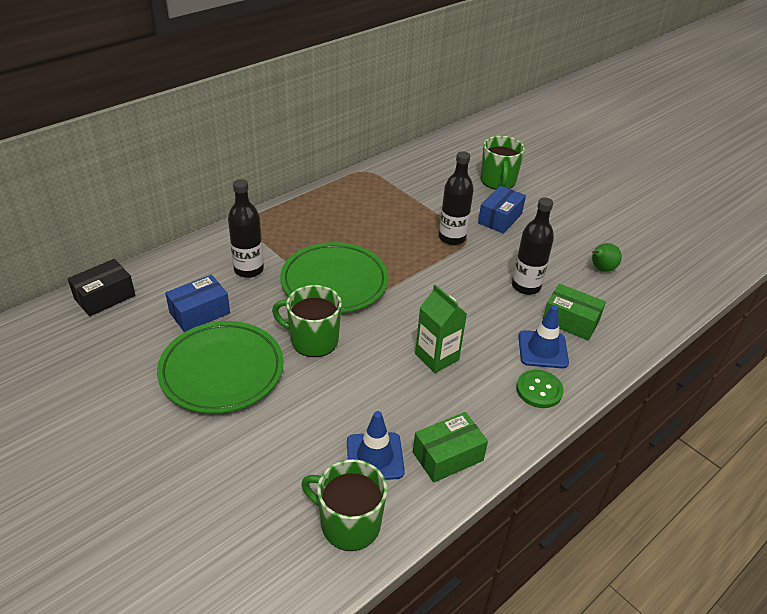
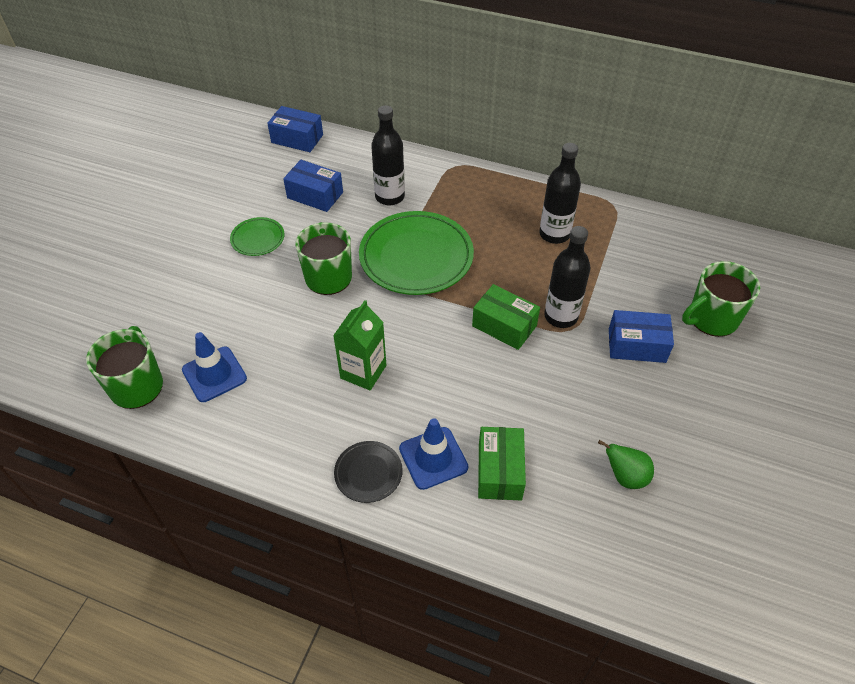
camera: 65 degrees right, 10 degrees up
black box [68,259,135,316] -> blue box [267,106,323,152]
green plate [157,321,283,414] -> green plate [230,217,285,256], size x0.48
green box [413,412,488,483] -> green box moved to [472,284,540,350]
black bottle [512,198,554,295] -> black bottle moved to [539,143,581,244]
green button [516,370,564,408] -> black plate [334,441,403,503]

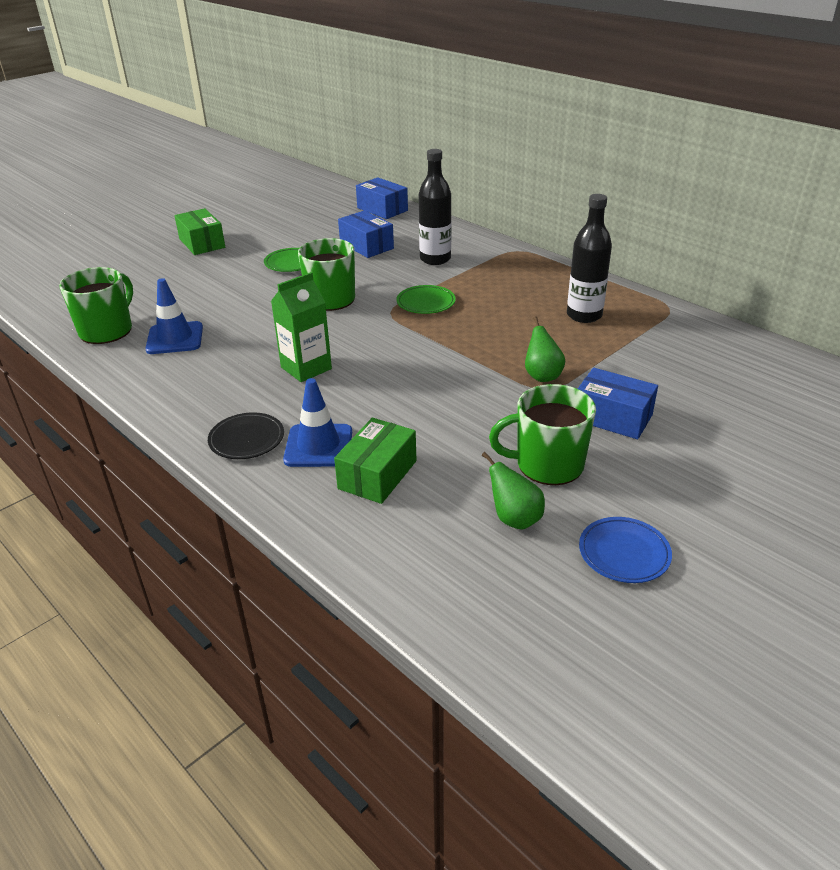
camera: 25 degrees right, 15 degrees down
green plate [359,211,474,295] -> green plate [396,285,456,314], size x0.48
green box [472,284,540,350] -> green box moved to [174,208,225,255]
black bottle [544,226,590,328] -> green pear [525,316,565,382]
green mug [682,261,760,337] -> green mug moved to [489,384,596,485]
none -> blue plate [579,517,672,583]

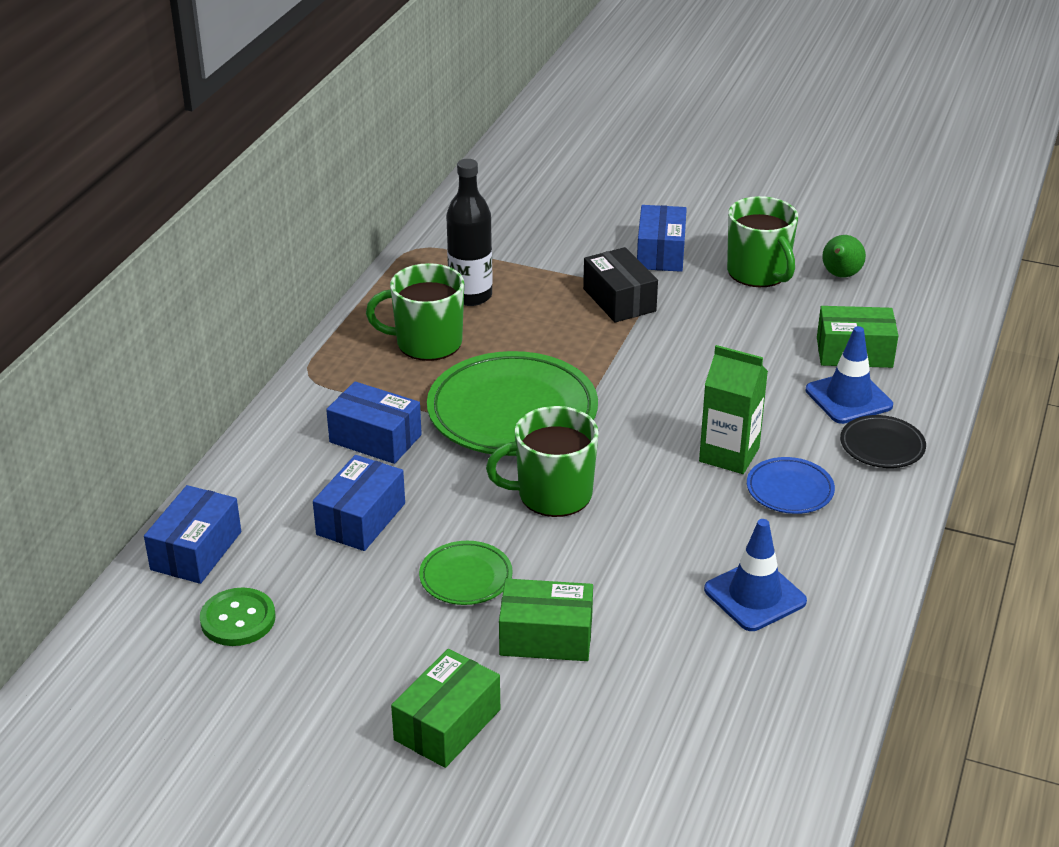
camera: 115 degrees left, 0 degrees up
green mug [59,267,133,344] -> green mug moved to [366,263,464,361]
green plate [396,285,456,314] -> green plate [427,351,598,456], size x2.07
black bottle [419,149,451,265] -> blue box [326,381,422,464]
green pear [525,316,565,382] -> black box [583,247,658,323]
blue plate [579,517,672,583] -> blue plate moved to [747,457,835,514]
none -> green button [200,587,275,646]
none -> green box [499,578,593,661]

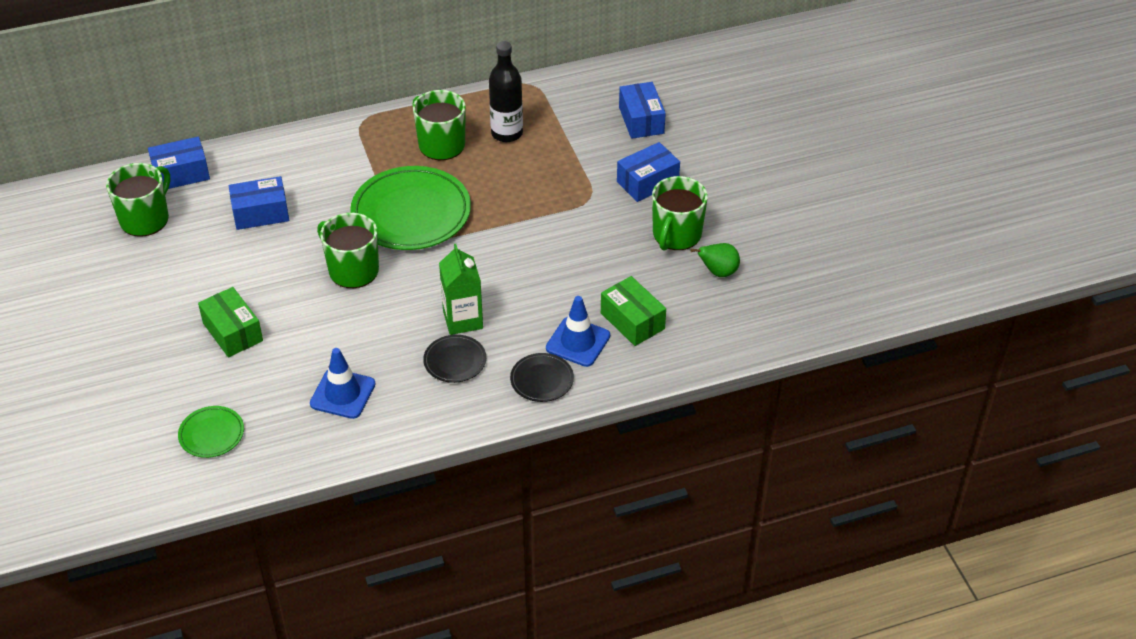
camera: 50 degrees right, 10 degrees up
green button [200,587,275,646] -> green mug [106,163,170,237]
blue box [326,381,422,464] -> blue box moved to [619,82,666,139]
green box [391,649,500,768] -> none
green plate [419,541,513,605] -> green plate moved to [178,406,244,458]
black box [583,247,658,323] -> none
blue plate [747,457,835,514] -> black plate [423,335,486,383]

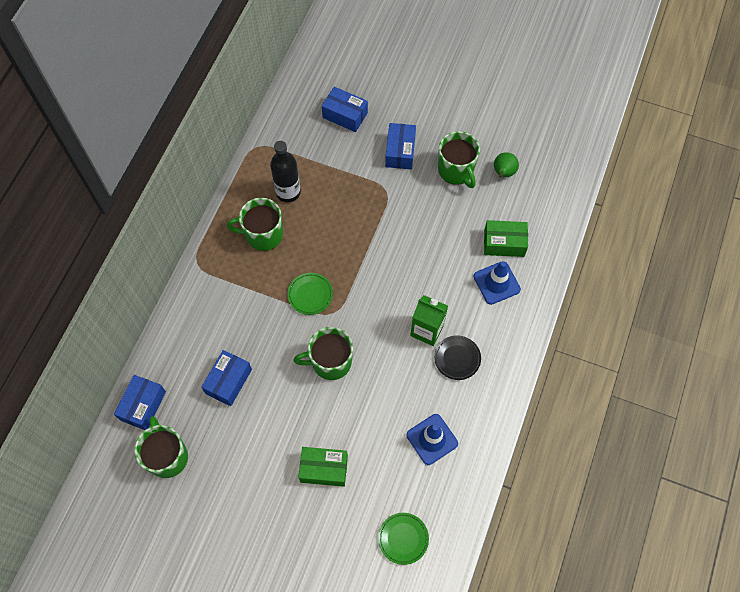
camera: 50 degrees left, 20 degrees up
green plate [350,166,471,250] -> green plate [288,273,333,315], size x0.48
black plate [510,353,574,402] -> none

